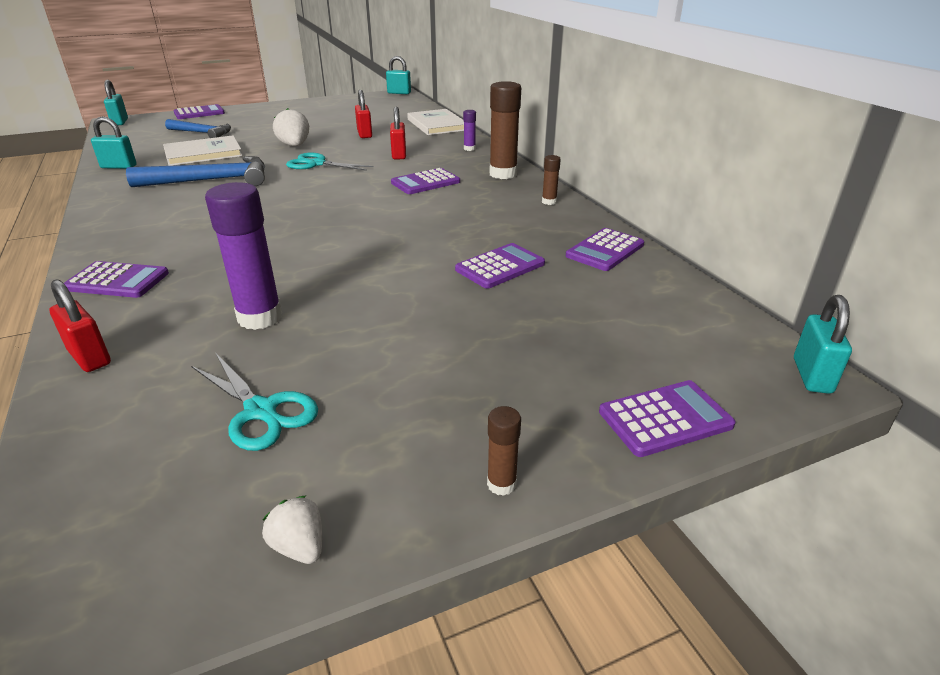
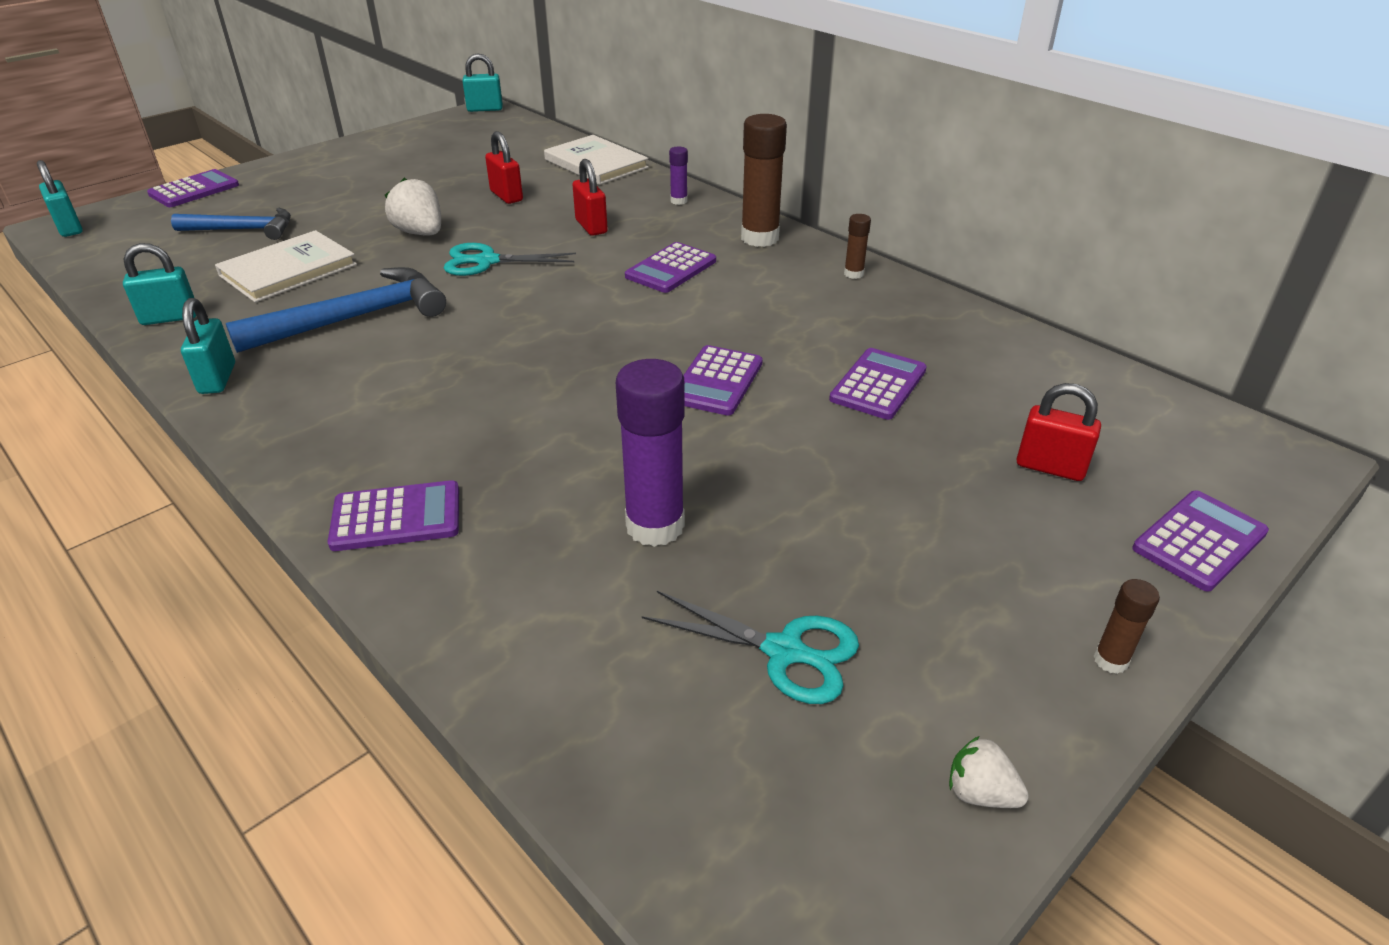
camera: 20 degrees left, 5 degrees up
red padlock [50,279,111,372] -> red padlock moved to [1017,383,1101,481]
purple calculator [566,228,644,271] -> purple calculator moved to [683,345,763,416]
turquoise padlock [794,295,852,394] -> turquoise padlock moved to [181,298,235,394]

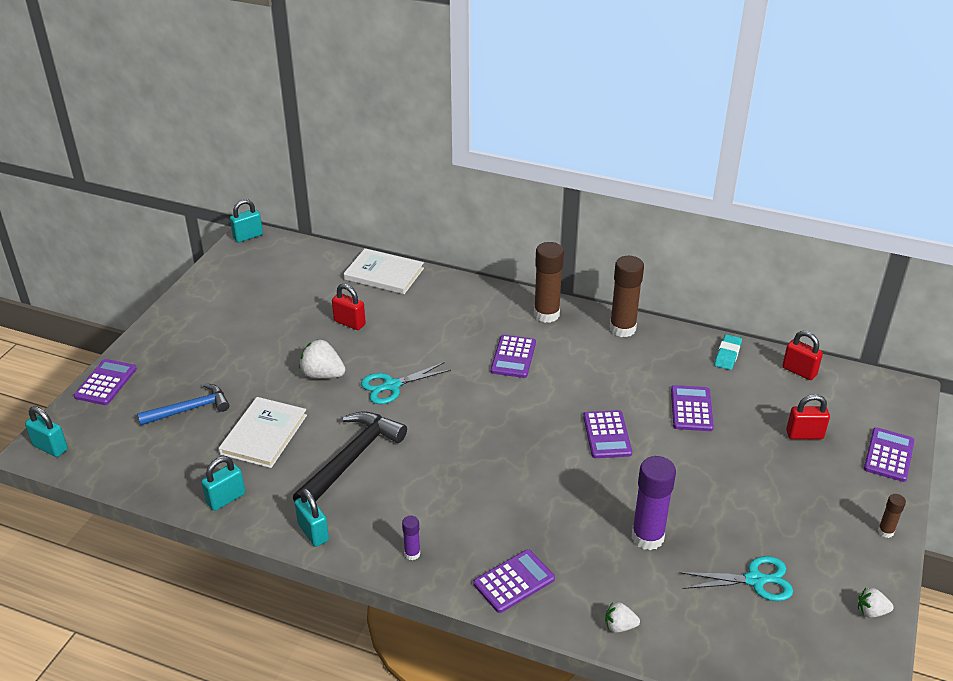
camera: 25 degrees left, 0 degrees up
blue hammer [226,267,446,353] -> black hammer [293,411,407,502]
red padlock [572,159,608,236] -> red padlock moved to [782,331,823,380]
purple glue stick [669,146,688,205] -> purple glue stick moved to [402,516,420,560]
brown glue stick [844,214,871,279] -> brown glue stick [610,256,644,337], size x2.08
none -> white strawberry [605,602,640,633]
none -> turquoise eraser [715,334,742,370]

